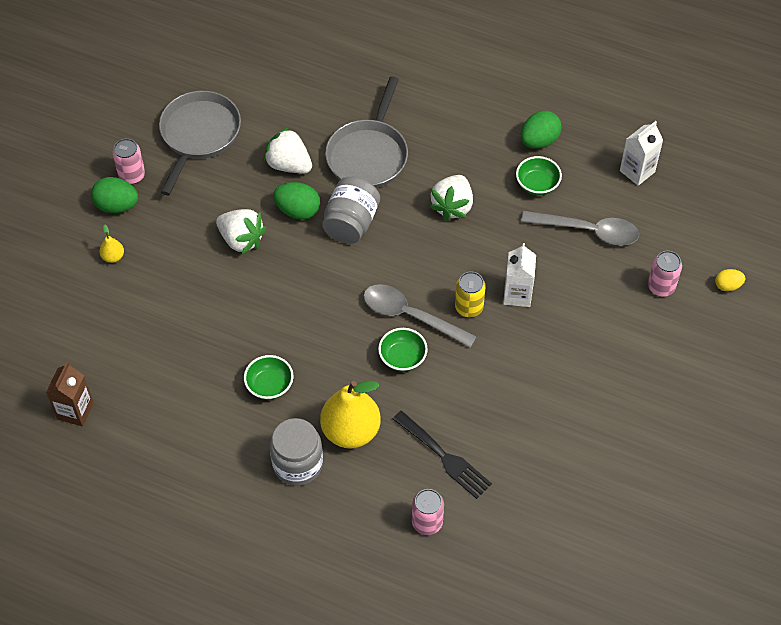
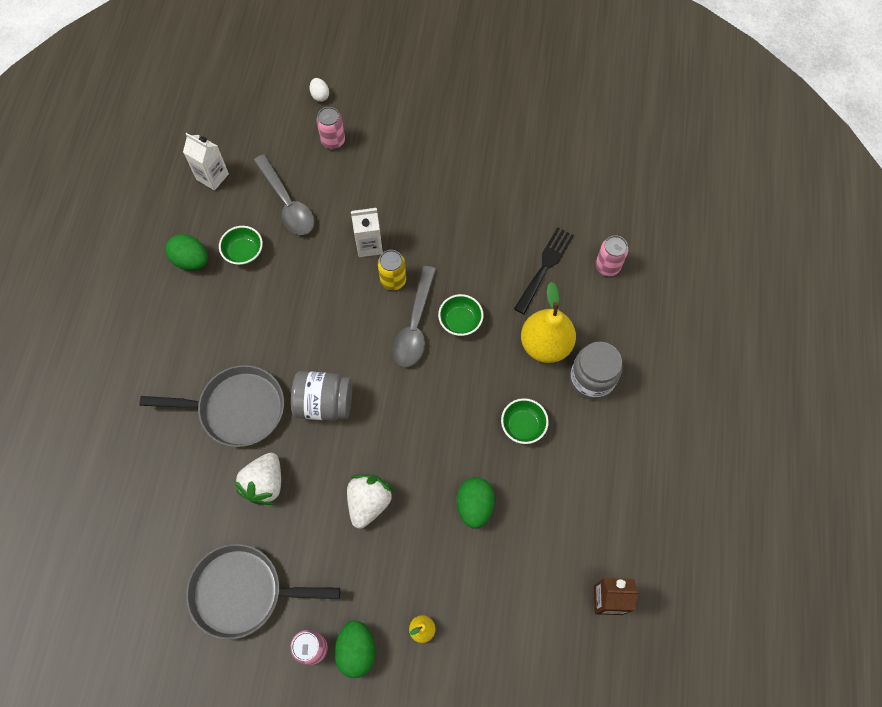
camera: 105 degrees left, 10 degrees up
green egg [273,182,320,220] -> green egg moved to [457,477,495,529]
white strawberry [429,175,473,221] -> none
grey spoon [521,211,639,246] -> grey spoon turned 150 degrees clockwise [254,155,315,235]
yellow egg [715,269,745,291] -> white egg [310,78,329,102]

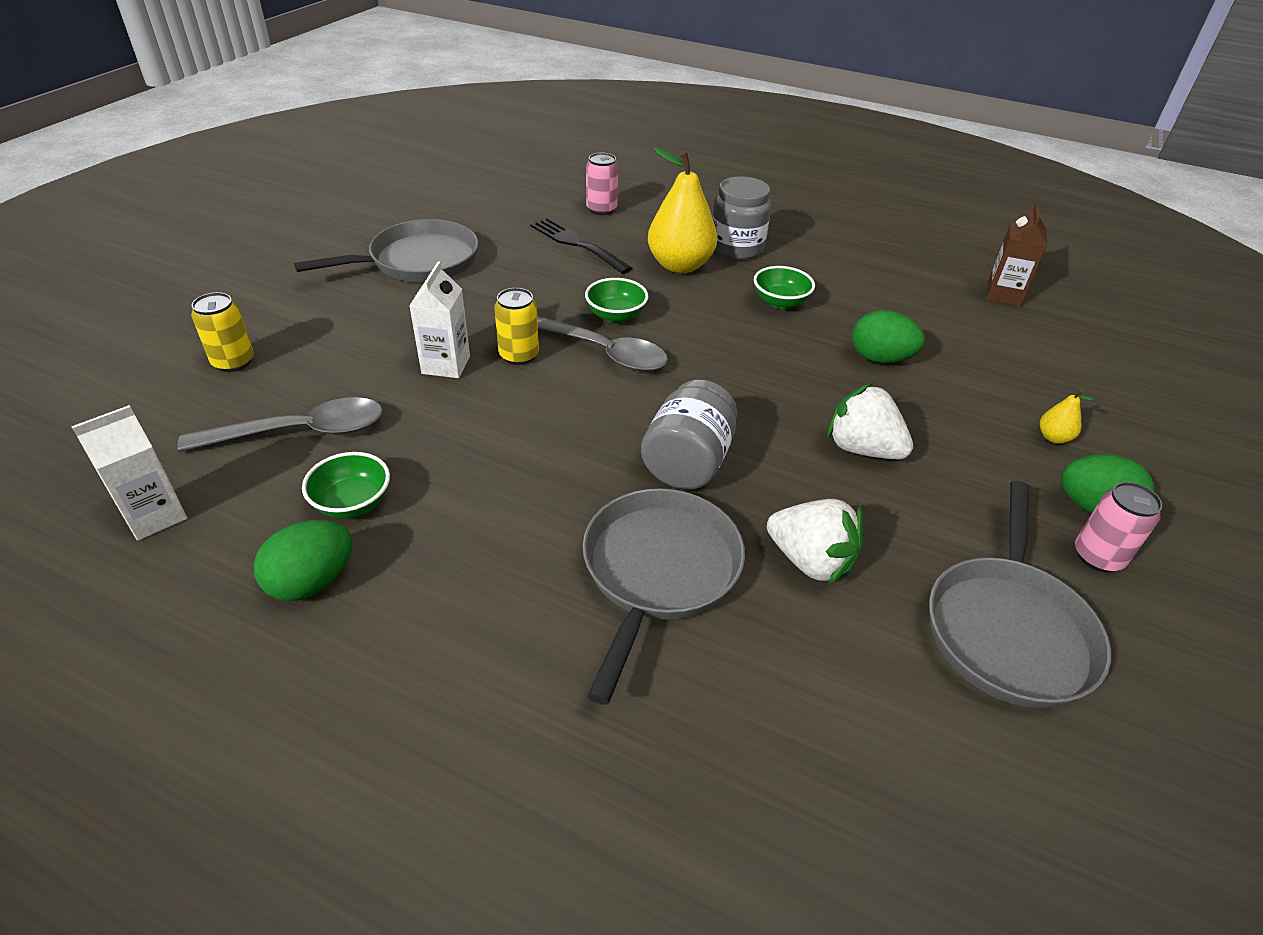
camera: 75 degrees left, 25 degrees down
white egg [310,78,329,102] -> none
pink can [316,107,345,149] -> yellow can [191,292,254,372]
none -> grey pan [294,219,479,282]

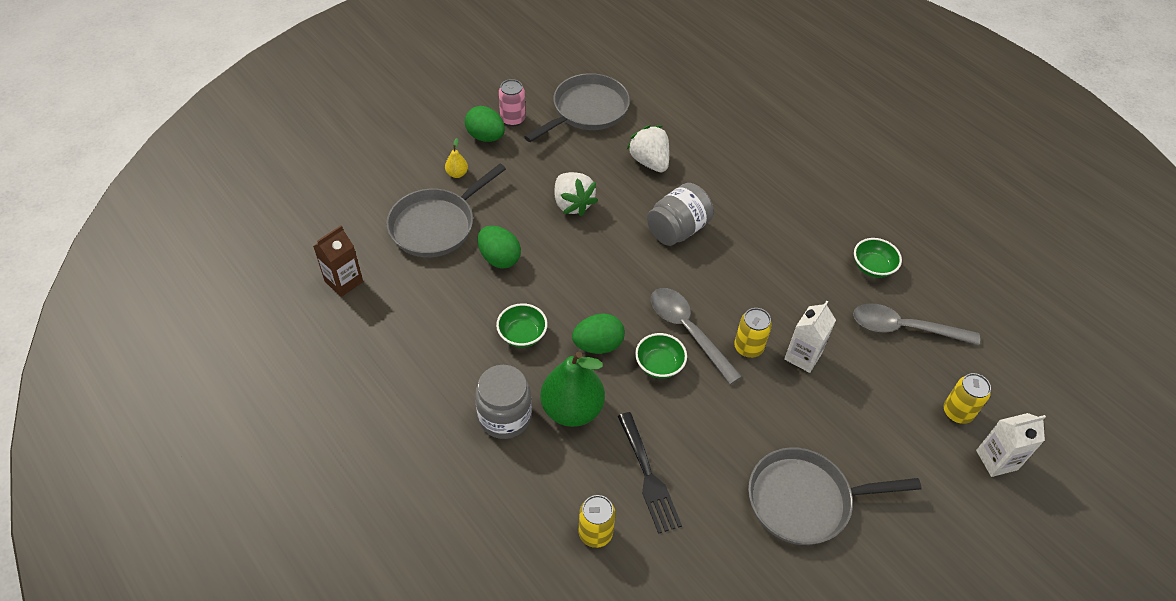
camera: 155 degrees left, 10 degrees up
white carton [71,405,187,541] -> white carton moved to [976,413,1046,477]
green egg [254,520,352,601] -> green egg moved to [572,313,625,354]
grey pan [583,488,745,705] -> grey pan moved to [386,164,506,257]
pink can [586,152,618,215] -> yellow can [578,495,616,548]
yellow pear [648,147,717,273] -> green pear [540,351,605,427]

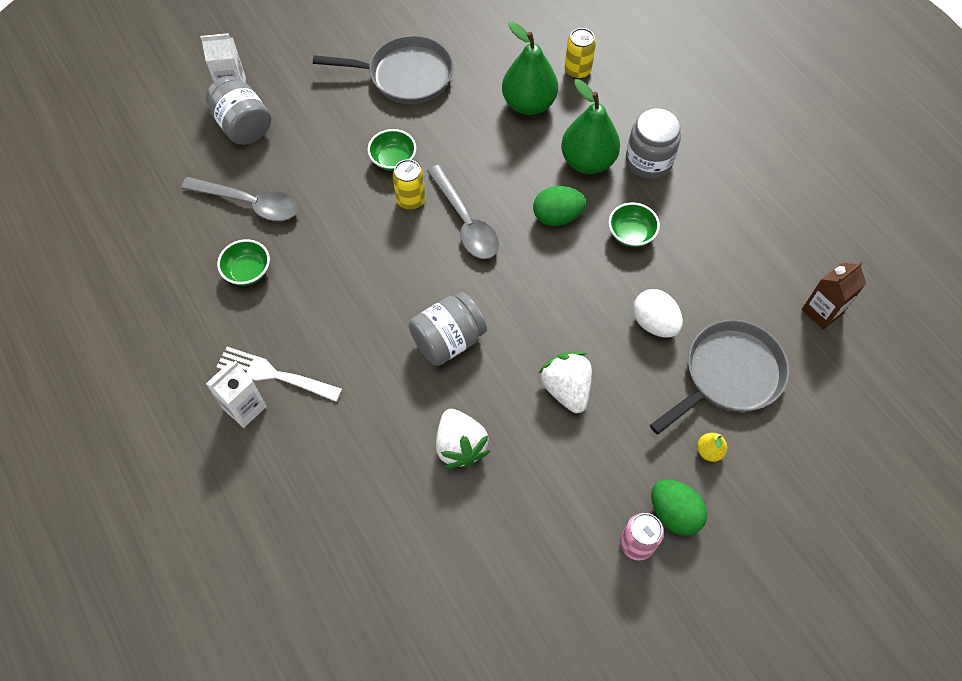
camera: 170 degrees left, 10 degrees up
green egg [478,226,521,269] -> white egg [633,289,683,337]
grey pan [525,73,630,142] -> none
black fork [618,412,682,534] -> green pear [502,22,558,115]
green bowl [635,333,687,379] -> green bowl moved to [368,129,416,171]
white carton [784,301,836,373] -> white carton moved to [206,361,267,428]
yellow can [944,373,991,424] -> grey jar [206,76,271,145]
none -> white fork [216,347,342,402]

